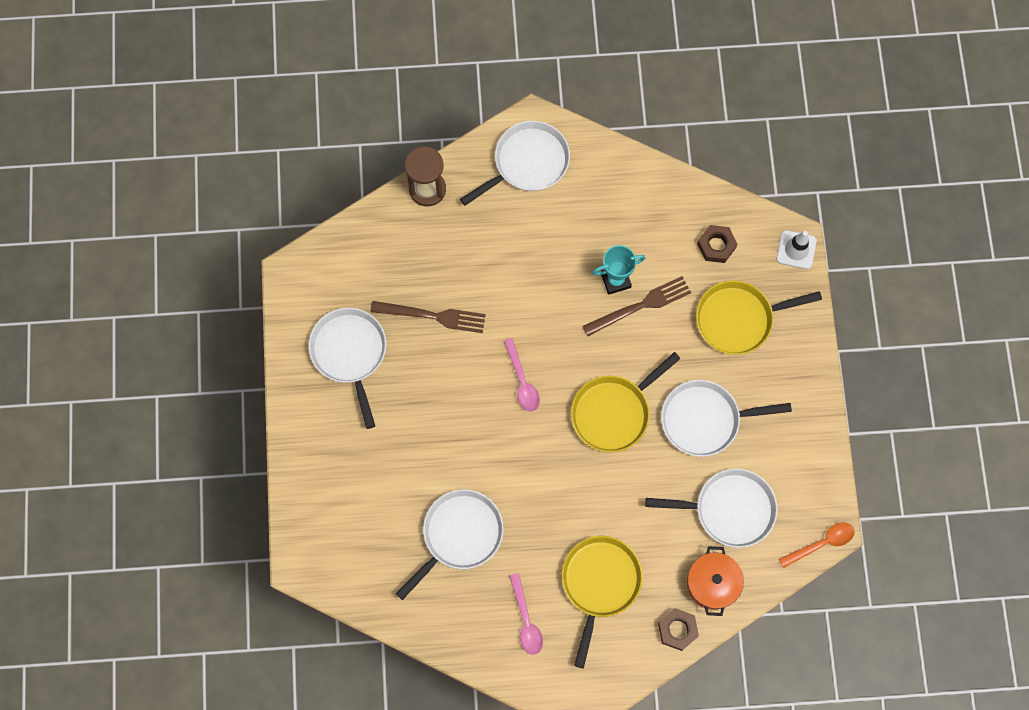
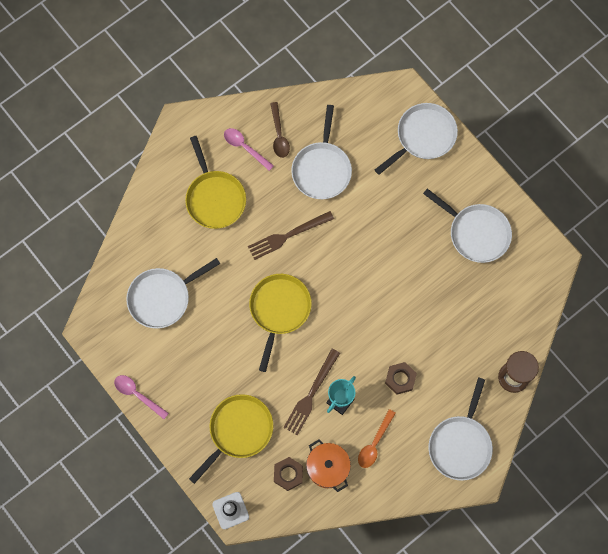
camera: 145 degrees right, 0 degrees up
brown fork [371,301,486,333] -> brown fork moved to [248,211,334,260]
pink spoon [504,338,540,412] -> pink spoon moved to [114,375,169,419]
brown nut [658,608,699,651] -> brown nut moved to [385,362,417,395]
white pan [661,380,792,457] -> white pan moved to [375,103,458,175]
orange pot [687,546,744,616] -> orange pot moved to [306,439,351,492]
orange spoon [779,522,855,568] -> orange spoon moved to [358,409,396,468]
none -> brown spoon [270,102,290,158]

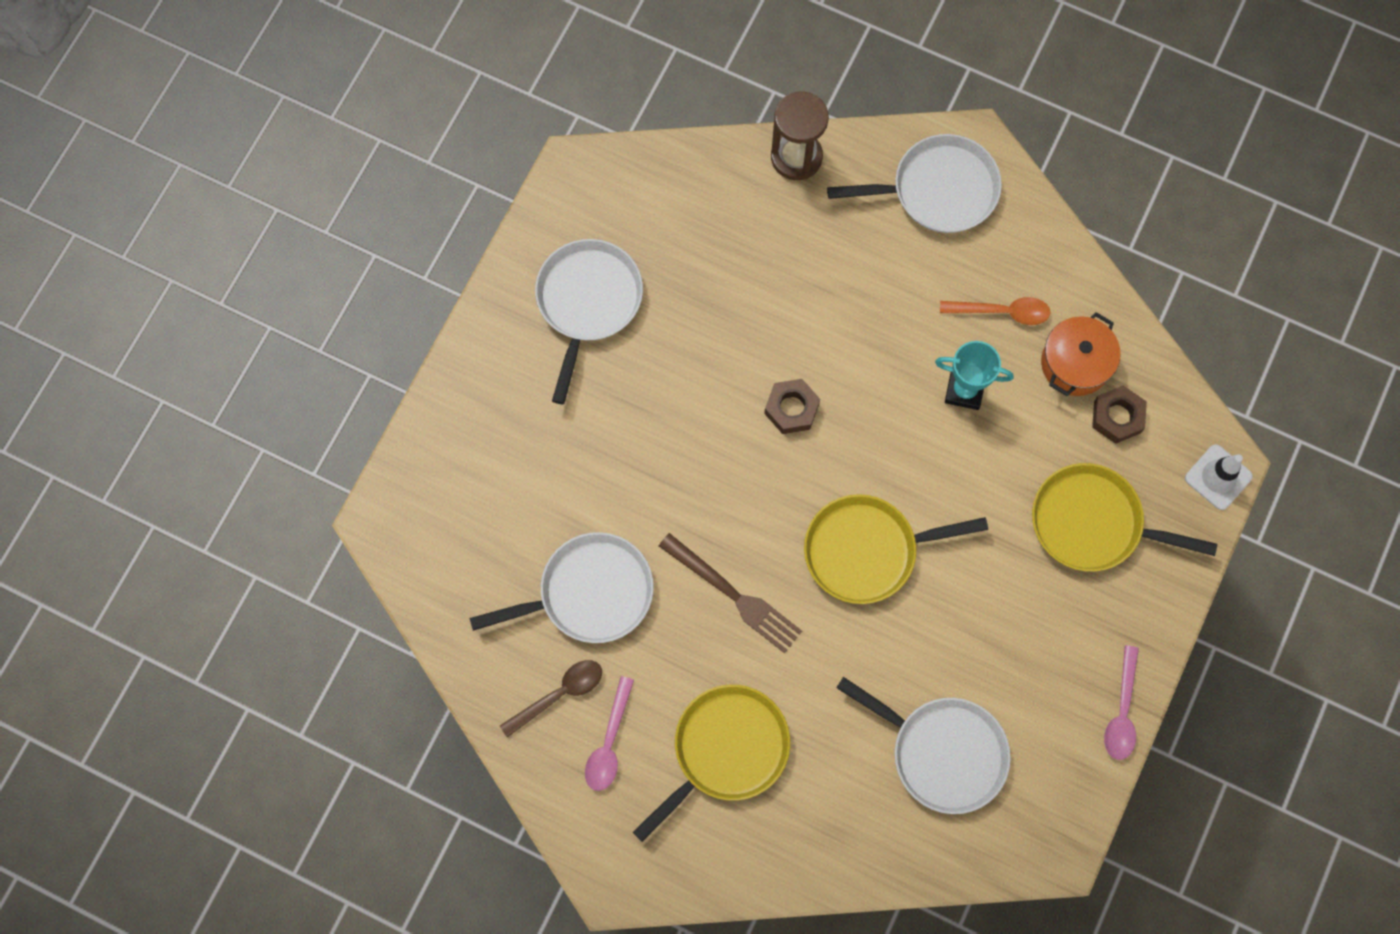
camera: 115 degrees left, 0 degrees up
brown fork [283,349,340,435] -> none
white pan [375,103,458,175] -> none
brown nut [385,362,417,395] -> brown nut moved to [764,379,820,434]

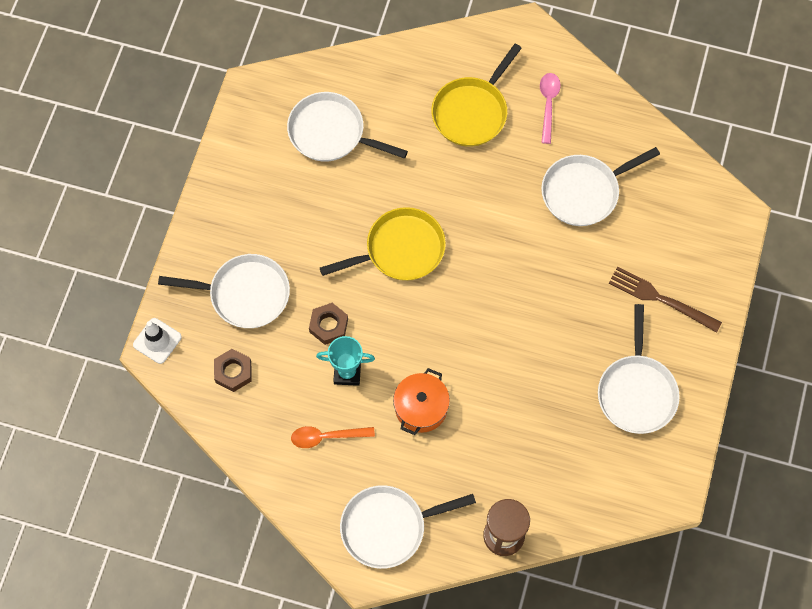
camera: 170 degrees right, 5 degrees down
brown spoon [500,660,602,737] -> none
brown fork [659,533,802,653] -> brown fork moved to [609,267,722,333]
brown nut [764,379,820,434] -> brown nut moved to [309,303,348,345]
yellow pan [1032,463,1217,572] -> white pan [158,254,290,328]
orange pot [1041,312,1120,396] -> orange pot moved to [393,368,450,435]
pink spoon [1104,645,1139,760] -> none

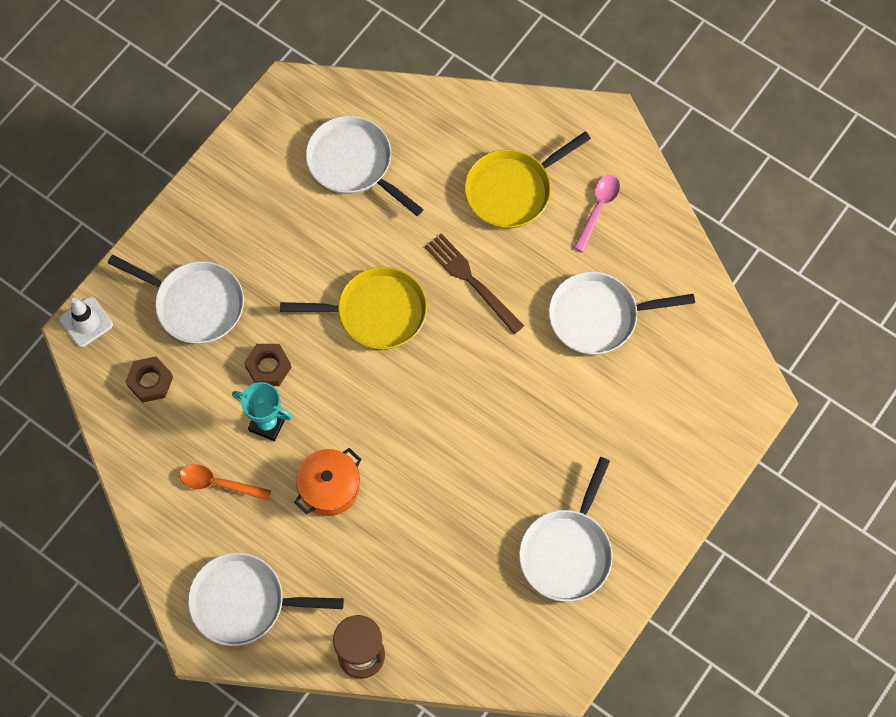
camera: 20 degrees right, 0 degrees up
brown fork [609,267,722,333] -> brown fork moved to [425,233,524,334]

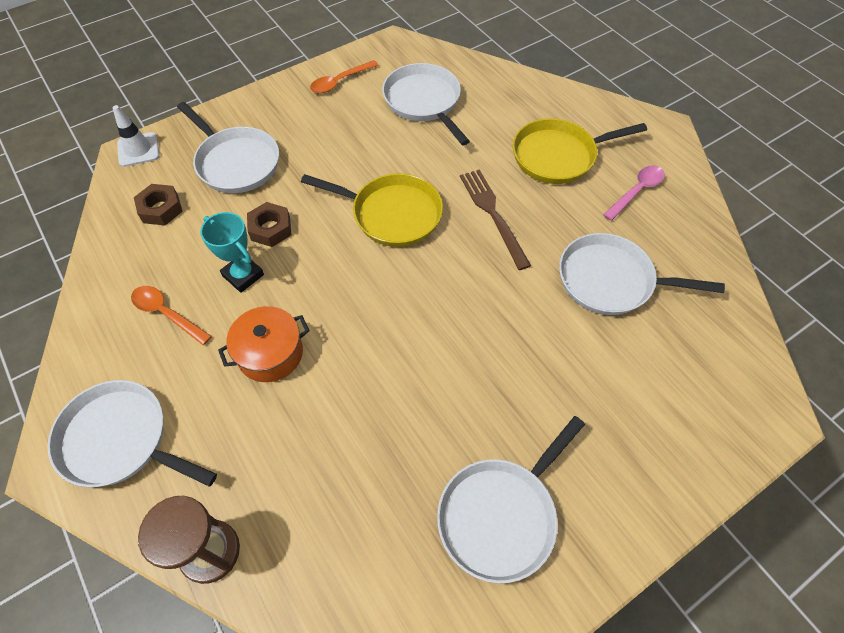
camera: 20 degrees right, 10 degrees down
none -> orange spoon [310,60,378,93]

